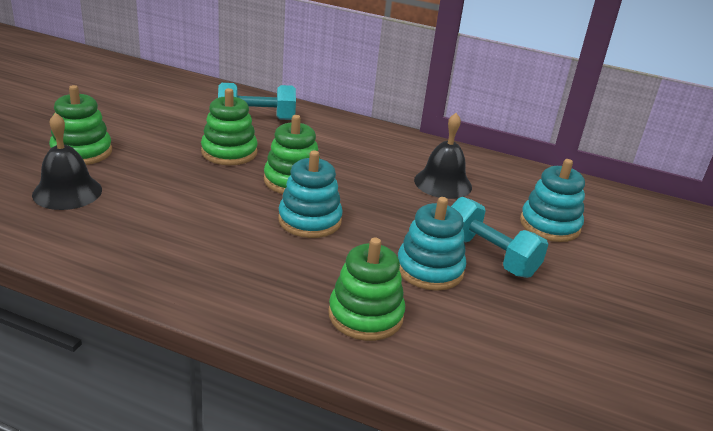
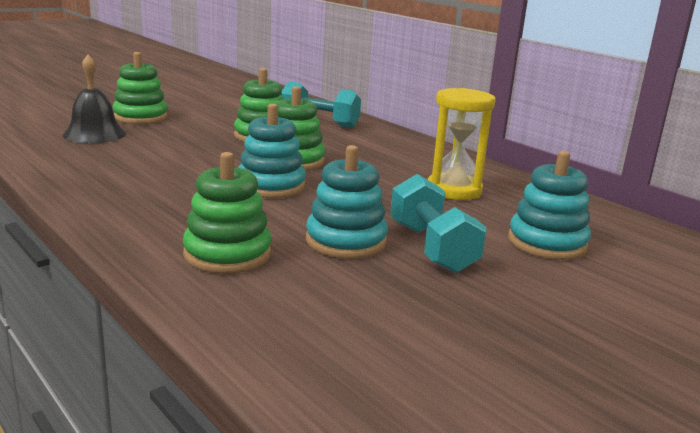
camera: 30 degrees right, 10 degrees down
black bell [414,113,472,199] -> yellow hourglass [427,88,496,200]

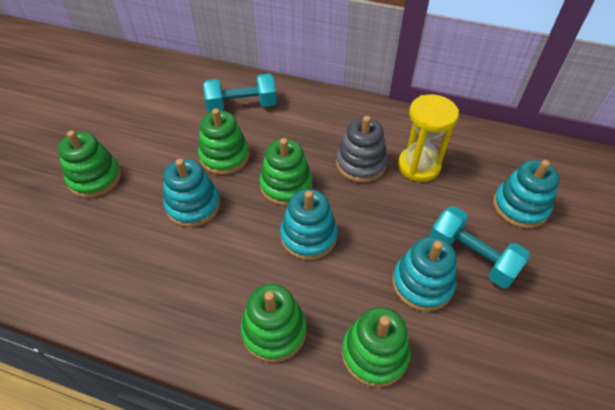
camera: 30 degrees left, 30 degrees up
black bell [63,55,126,143] -> none
none -> turquoise stacking toy [163,159,220,227]
none -> green stacking toy [240,284,307,363]
none -> grey stacking toy [336,116,388,183]

